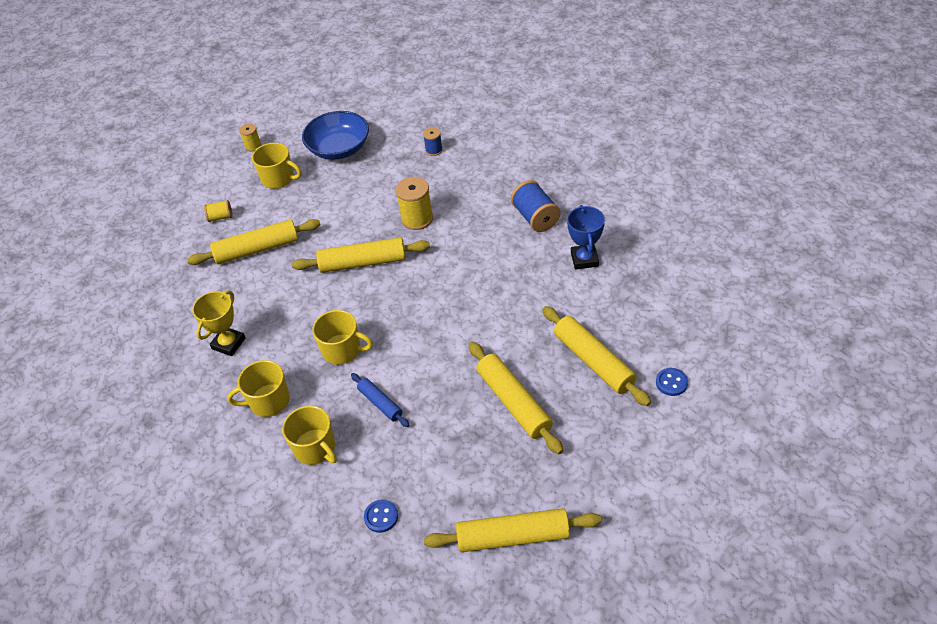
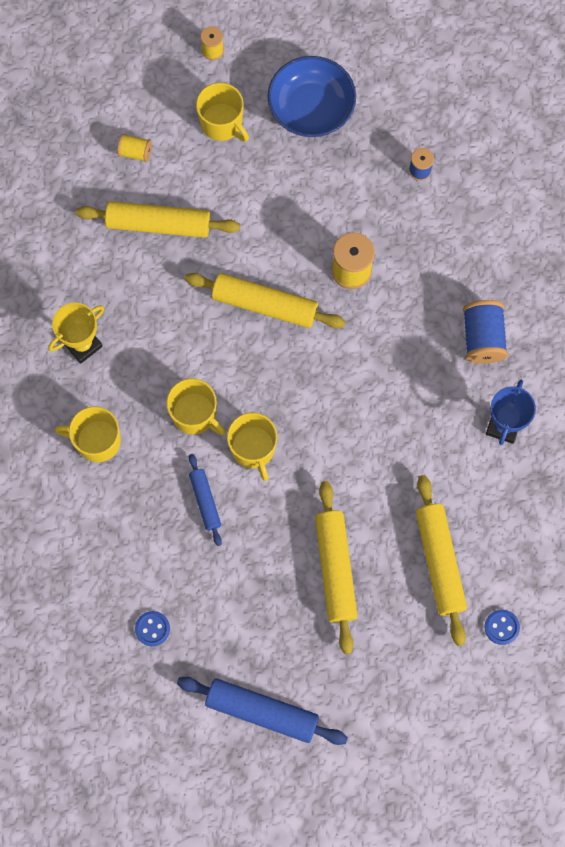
camera: 20 degrees right, 25 degrees up
yellow mug [282,406,337,465] -> yellow mug moved to [227,413,277,481]
yellow rolling pin [424,508,602,552] -> blue rolling pin [177,677,348,745]

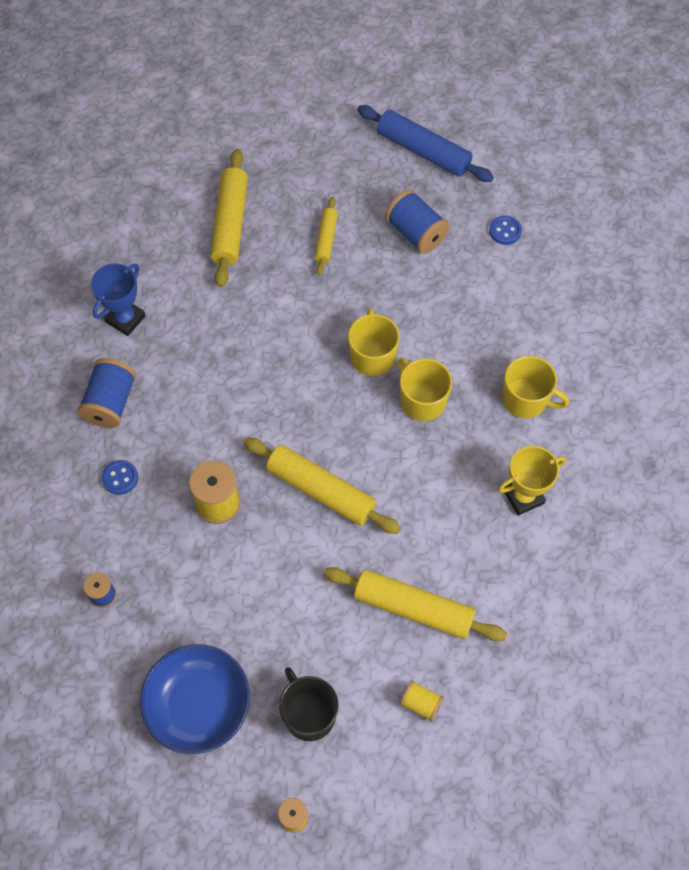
camera: 165 degrees left, 10 degrees down
blue rolling pin [189,454,222,546] -> none
yellow mug [196,83,249,142] -> black mug [279,667,338,741]
yellow rolling pin [315,481,358,654] -> yellow rolling pin [314,197,338,275], size x0.57
blue button [485,610,520,645] -> blue button moved to [102,460,138,495]
none -> blue spool [385,189,450,254]

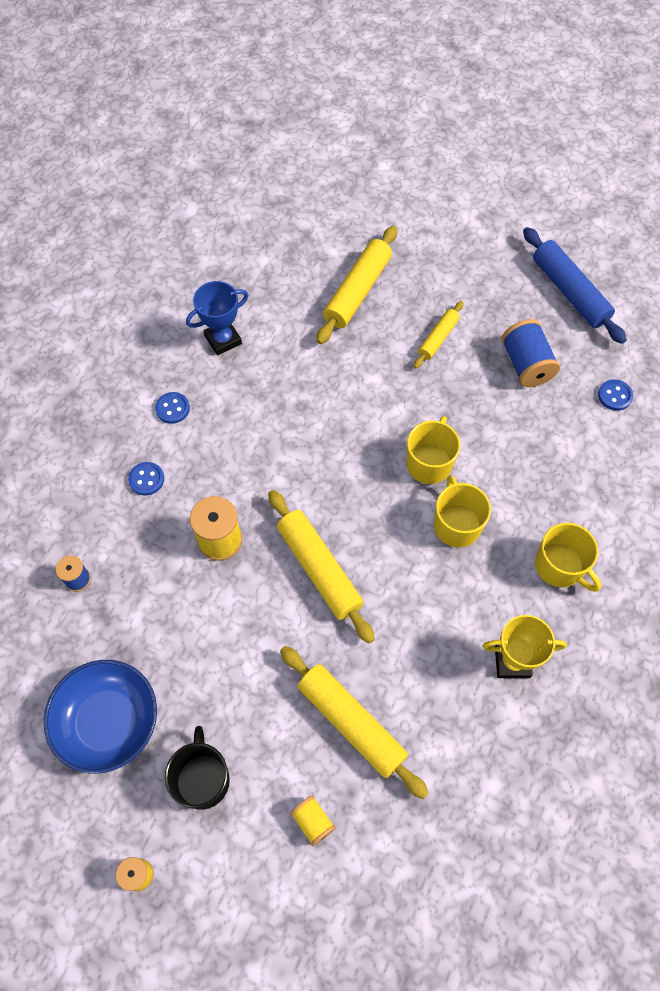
camera: 25 degrees right, 0 degrees up
blue spool [77,358,136,428] -> blue button [155,392,190,424]

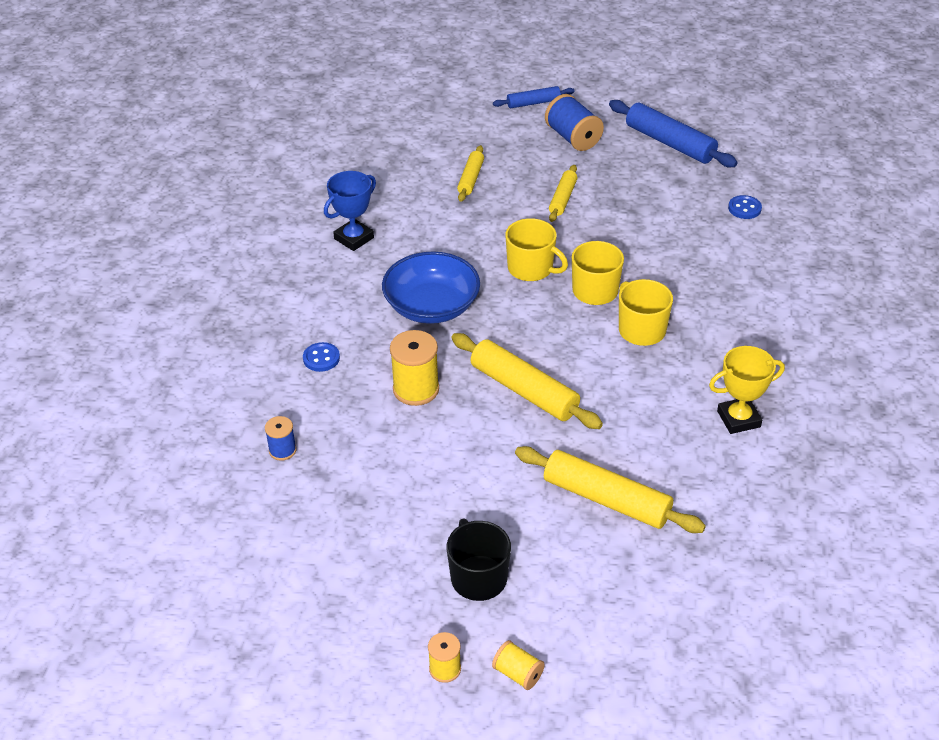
camera: 15 degrees left, 20 degrees down
blue bowl [44,660,157,774] -> blue bowl moved to [382,252,480,324]
blue button [155,392,190,424] -> none
yellow spool [290,795,336,846] -> yellow spool moved to [492,640,545,690]
yellow rolling pin [316,226,397,344] -> yellow rolling pin [457,145,484,202], size x0.57
blue spool [502,319,560,387] -> blue spool moved to [545,94,604,151]
yellow mug [535,523,601,592] -> yellow mug moved to [505,218,568,281]
none -> blue rolling pin [493,86,575,108]

